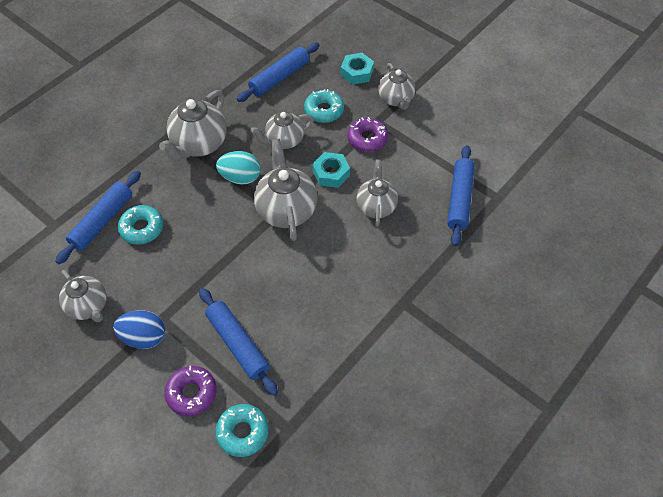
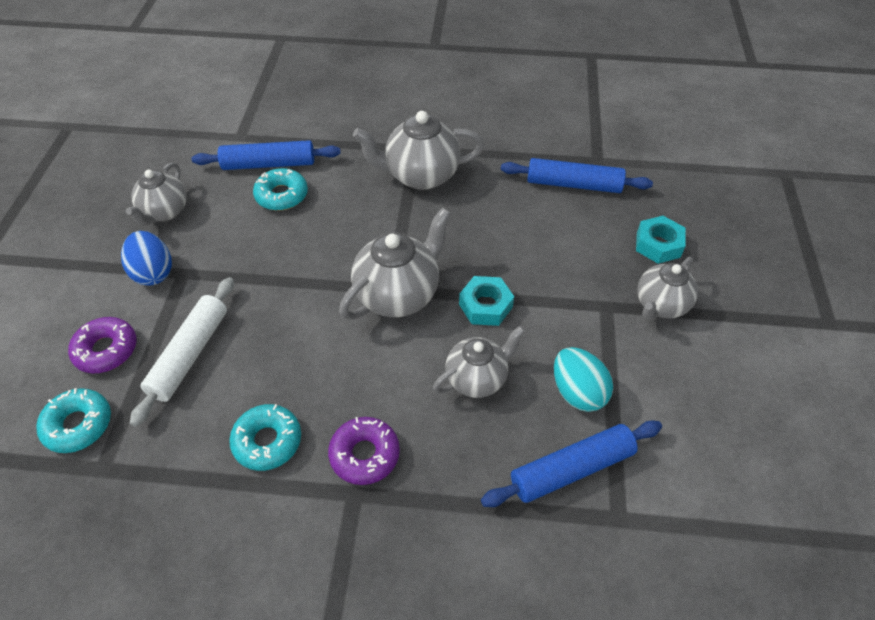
camera: 55 degrees right, 5 degrees down
blue rolling pin [199,288,278,396] -> white rolling pin [130,277,234,427]
turquoise egg [216,151,260,185] -> turquoise egg moved to [554,347,613,412]
grey teapot [251,111,314,149] -> none
turquoise donut [304,89,344,123] -> turquoise donut moved to [229,404,301,471]
purple donut [347,117,388,152] -> purple donut moved to [328,417,400,485]

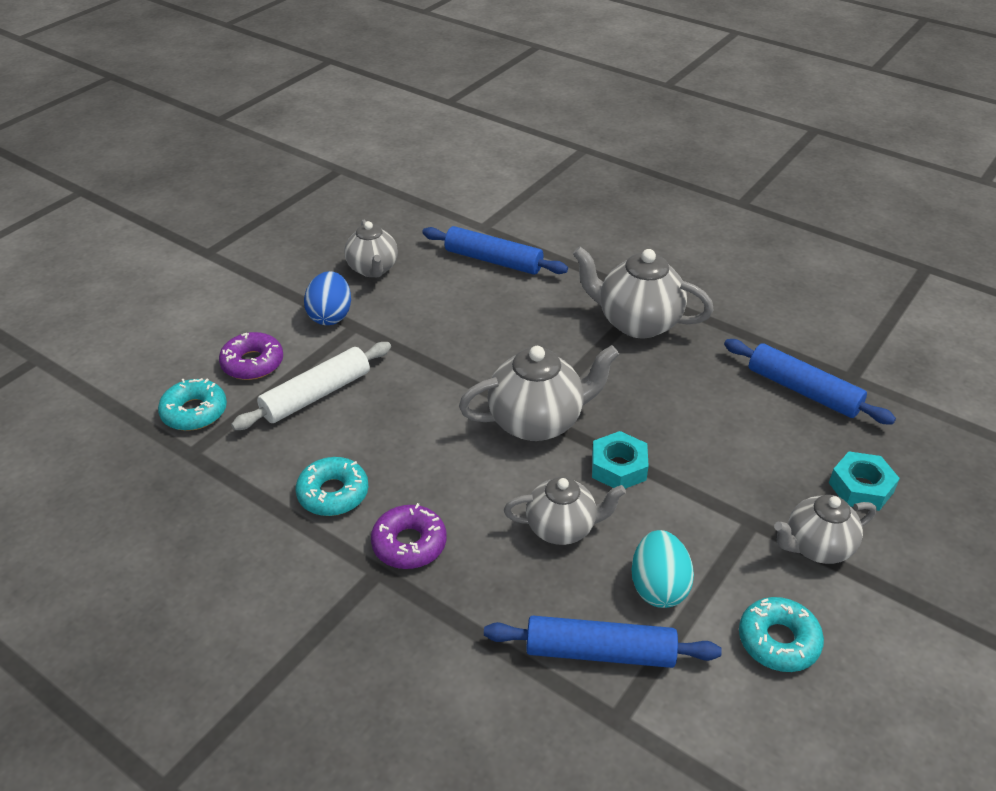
camera: 30 degrees right, 10 degrees down
grey teapot [126,162,187,226] -> grey teapot turned 60 degrees counterclockwise [344,220,398,278]
turquoise donut [253,168,308,211] -> turquoise donut moved to [739,597,824,672]

